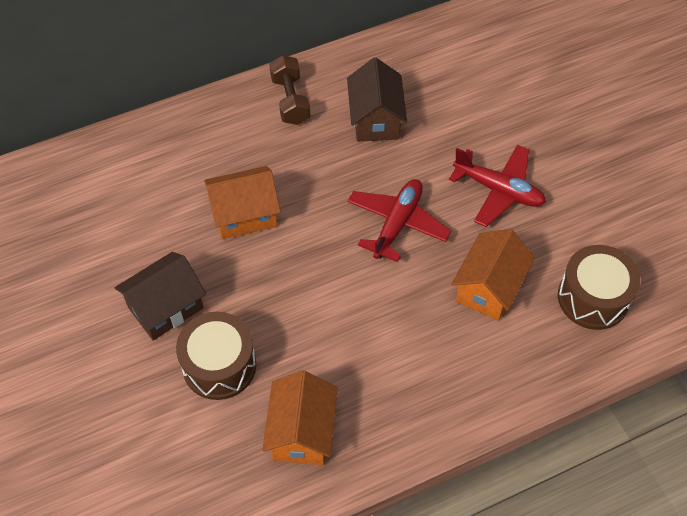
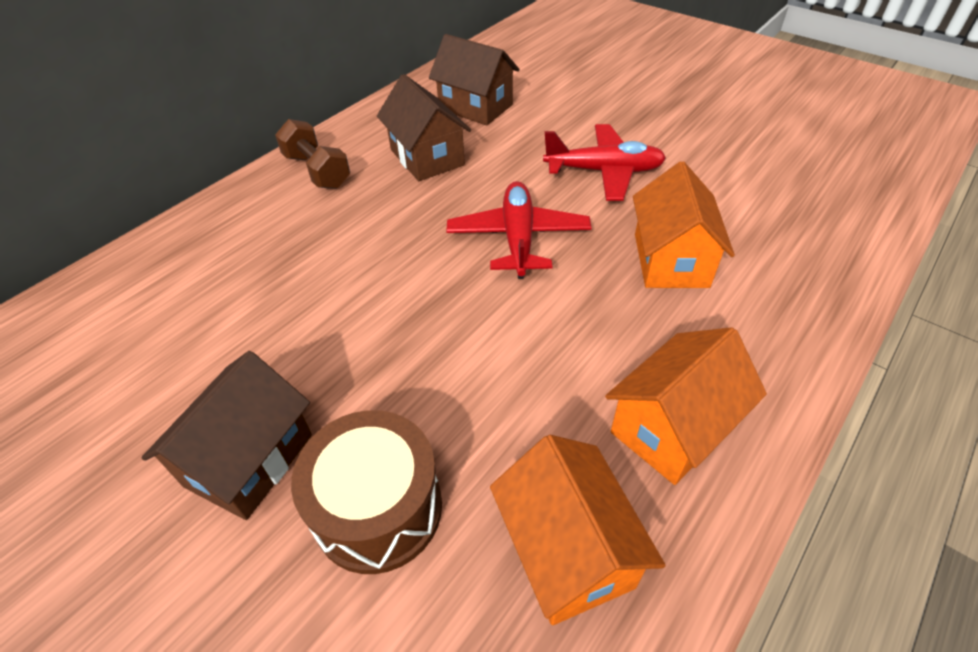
camera: 25 degrees left, 10 degrees down
orange house [204,166,281,239] -> orange house moved to [605,327,767,485]
brown drum [558,245,640,330] -> none
none -> brown house [429,34,520,126]

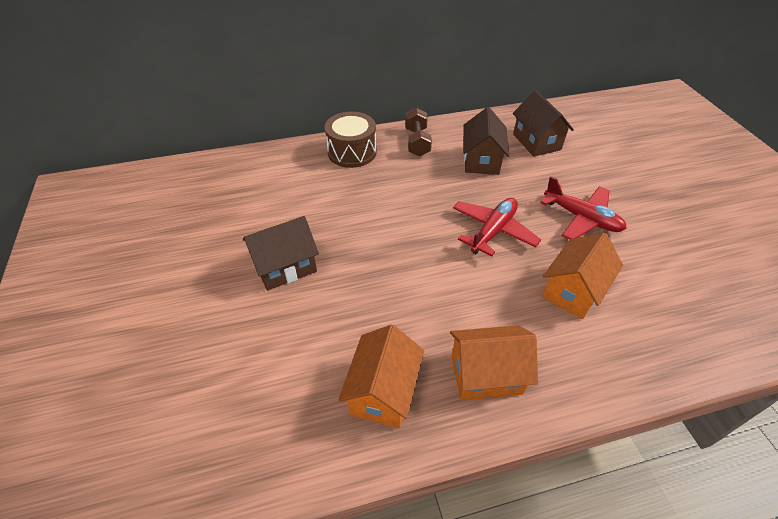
camera: 35 degrees right, 0 degrees up
brown drum [291,410,442,574] -> brown drum moved to [325,112,377,168]

